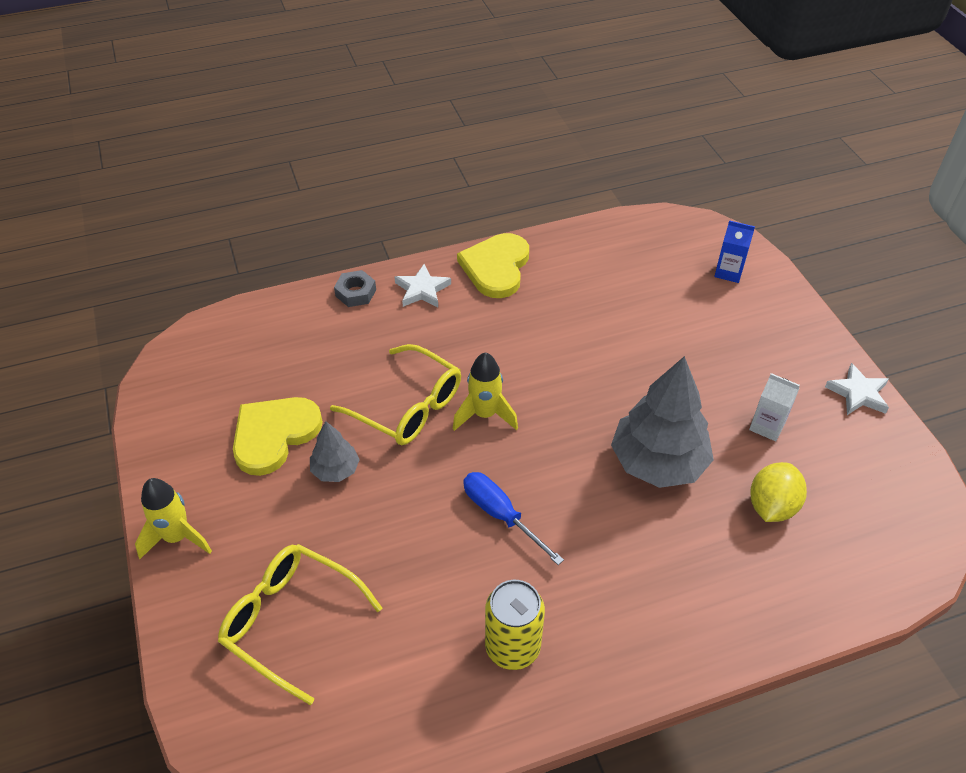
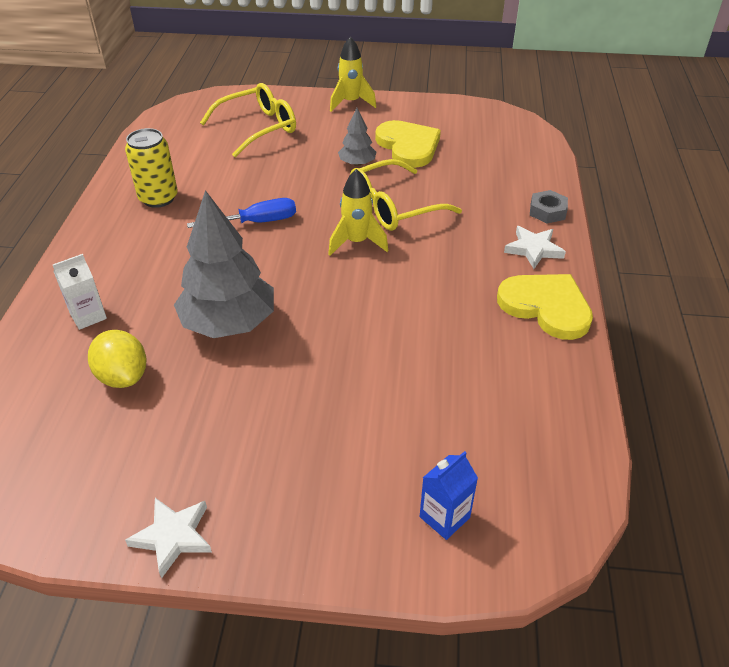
camera: 115 degrees right, 5 degrees down
white carton [749,373,800,441] -> white carton moved to [53,254,107,330]

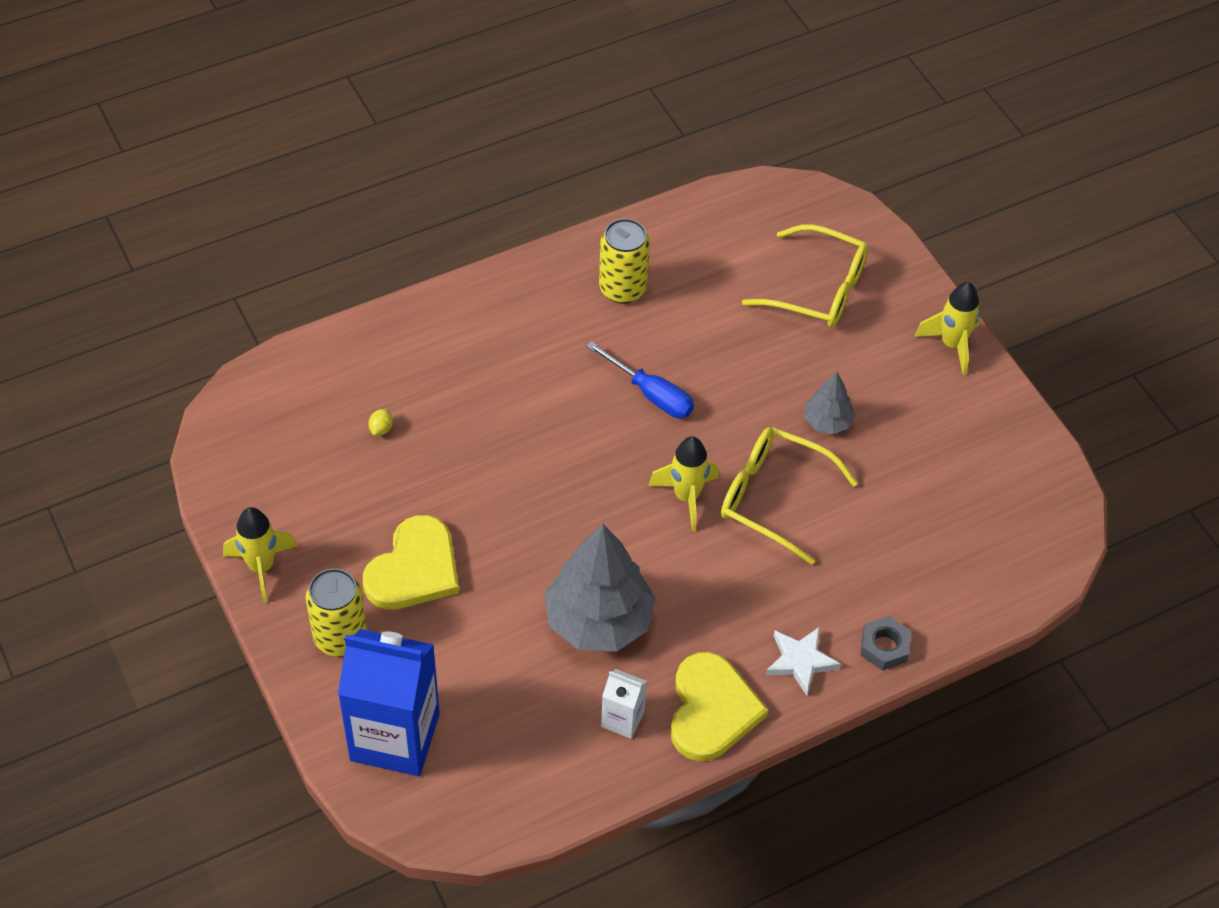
camera: 55 degrees right, 10 degrees up
white carton [53,254,107,330] -> white carton moved to [601,669,647,739]
yellow lemon [88,330,147,388] -> yellow lemon [368,409,393,436], size x0.45
white star [125,498,212,578] -> yellow rocket [223,507,297,603]
grey tree [174,190,274,338] -> grey tree moved to [544,524,656,651]
yellow heart [375,120,441,168] -> yellow heart moved to [363,515,459,610]
blue carton [419,451,478,540] -> blue carton [338,629,440,776], size x2.16
none -> yellow can [306,568,367,656]

